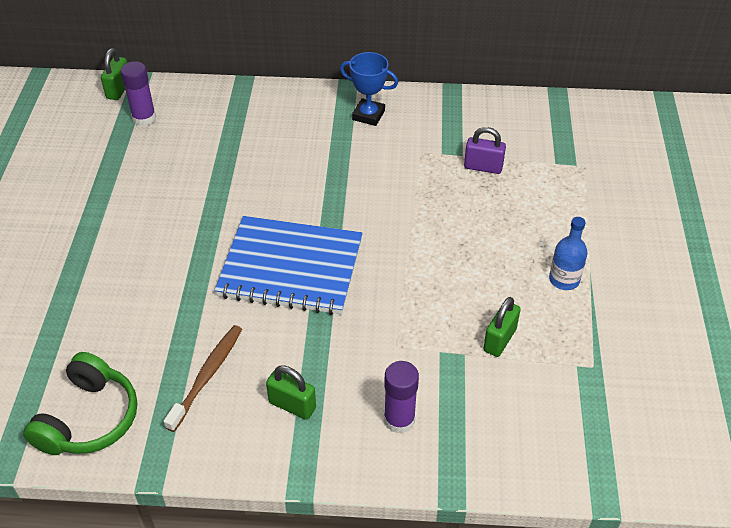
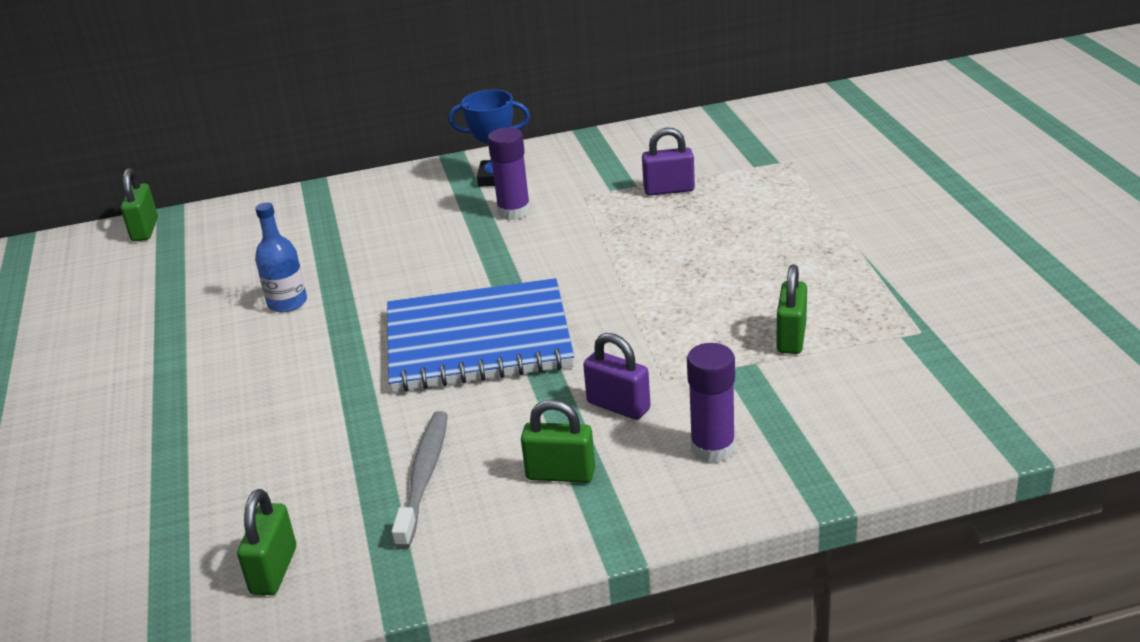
camera: 15 degrees left, 15 degrees down
green headphones [23,352,137,455] -> green padlock [237,489,296,595]
purple glue stick [120,61,156,126] -> purple glue stick moved to [488,127,531,220]
brown toothbrush [164,325,242,432] -> grey toothbrush [391,411,448,549]
blue bottle [549,217,588,290] -> blue bottle moved to [255,202,307,312]
none -> purple padlock [583,333,650,420]

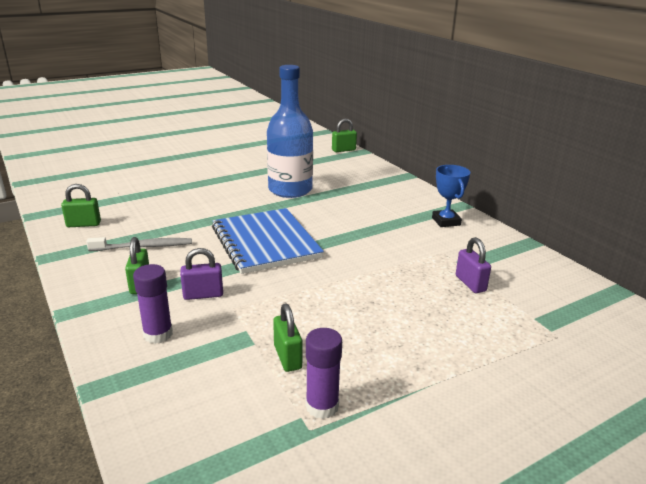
camera: 70 degrees right, 5 degrees down
blue bottle [255,202,307,312] -> blue bottle [267,65,313,198], size x2.15
purple glue stick [488,127,531,220] -> purple glue stick moved to [306,328,342,419]
purple padlock [583,333,650,420] -> purple padlock turned 60 degrees clockwise [180,248,223,300]
green padlock [776,264,807,354] -> green padlock turned 75 degrees clockwise [273,304,302,372]

